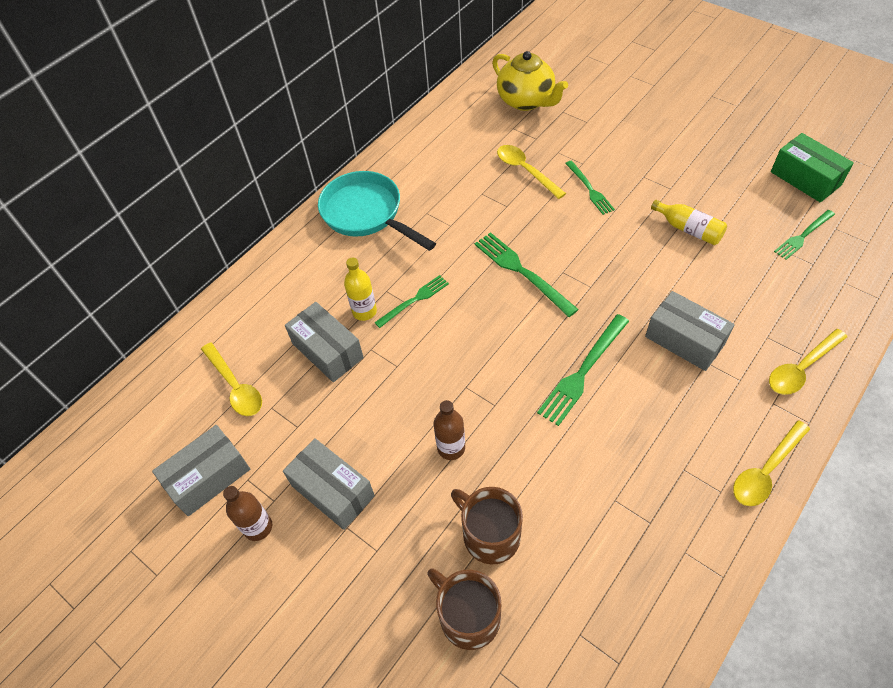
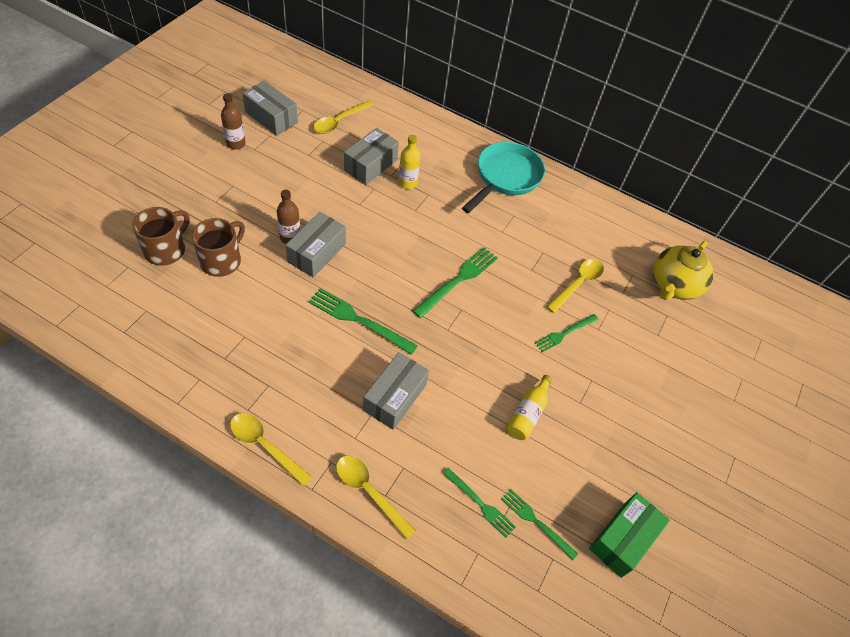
camera: 70 degrees right, 0 degrees up
grey box [283,438,375,530] -> grey box moved to [286,212,346,278]
green fork [374,275,449,328] -> green fork moved to [442,468,516,538]

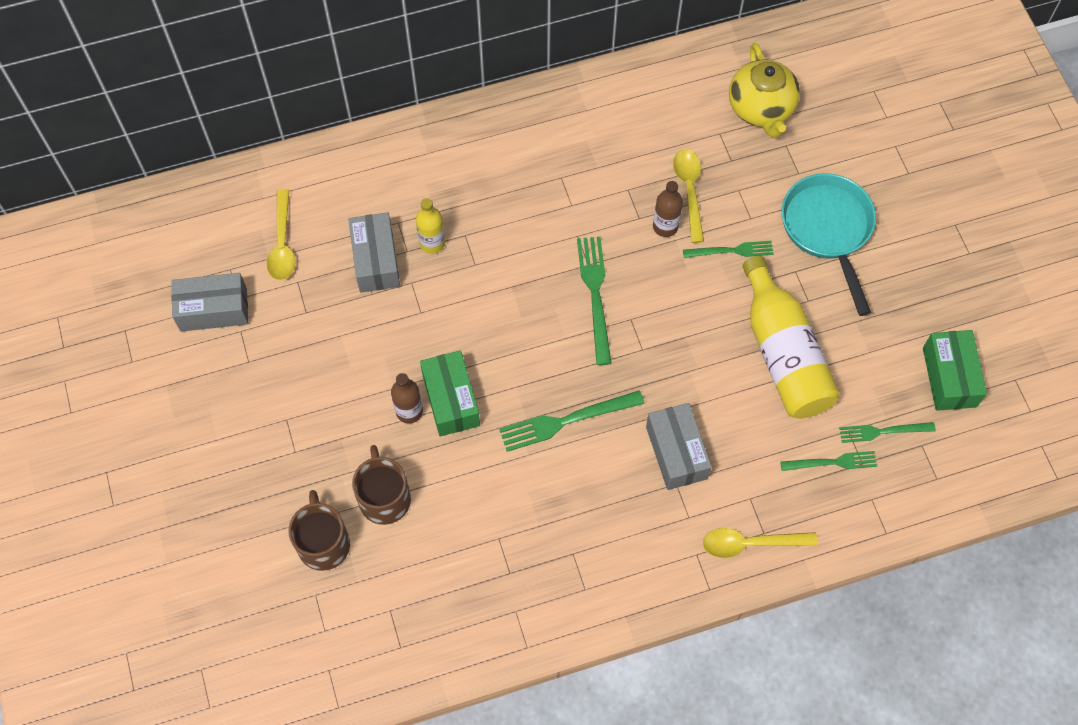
camera: 40 degrees left, 10 degrees up
brown bottle [221,93,246,150] -> brown bottle moved to [653,181,683,237]
yellow spoon [230,413,312,486] -> none
grey box [286,212,346,278] -> green box [420,350,480,437]
turquoise pan [462,142,545,213] -> turquoise pan moved to [782,173,876,316]
yellow bottle [506,375,552,440] -> yellow bottle [742,256,840,419], size x2.00
green fork [534,314,599,352] -> green fork turned 105 degrees counterclockwise [683,241,773,258]

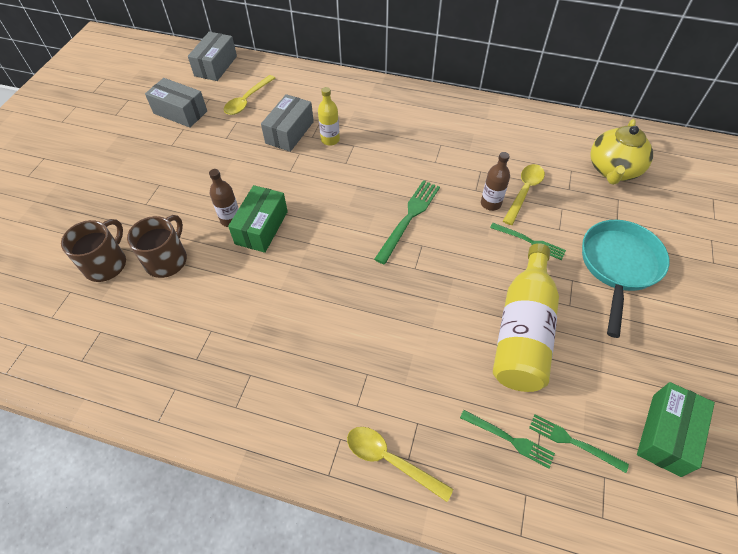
camera: 35 degrees right, 10 degrees down
green fork [499,390,645,452] -> none
grey box [646,403,712,490] -> grey box moved to [188,32,237,81]

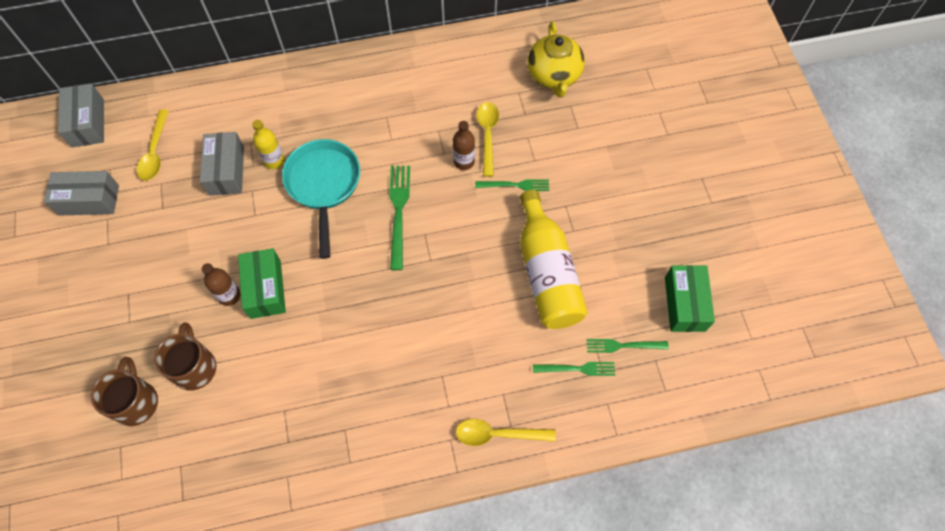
camera: 30 degrees left, 10 degrees up
turquoise pan [582,220,670,338] -> turquoise pan moved to [282,139,360,259]

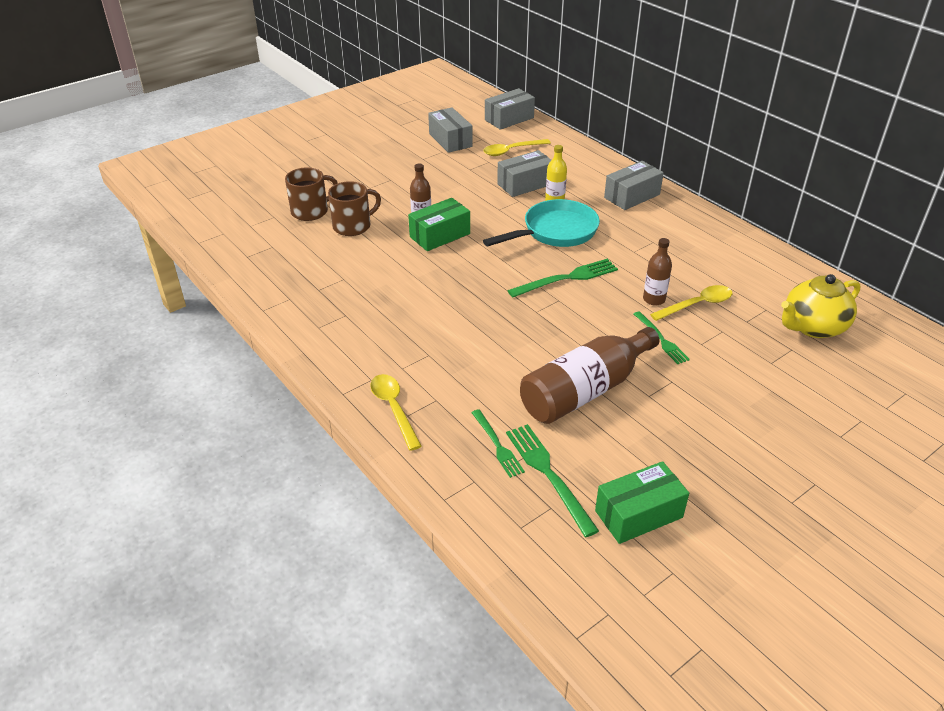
camera: 65 degrees right, 25 degrees down
yellow bottle [520,190,588,329] -> brown bottle [520,327,660,424]
green fork [587,339,669,353] -> green fork [506,424,599,537], size x1.55
none -> grey box [604,161,664,210]

